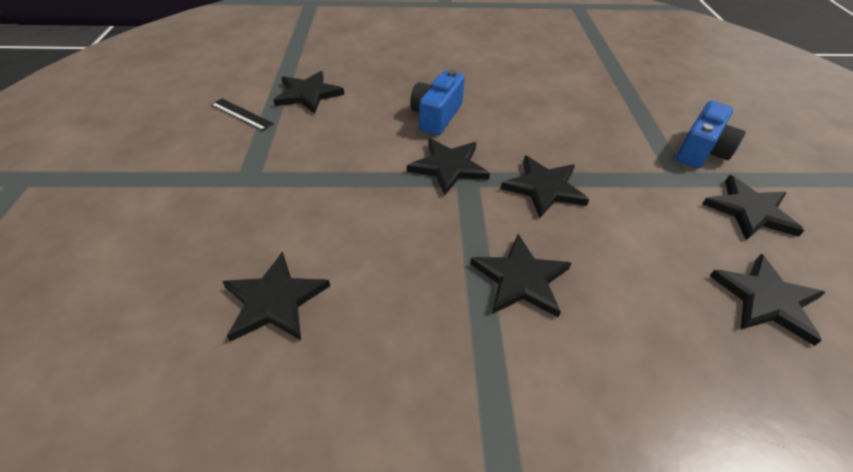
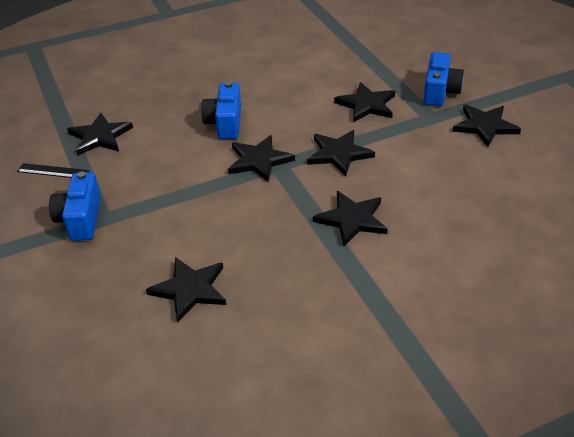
camera: 20 degrees left, 5 degrees down
black star [710,254,826,346] -> black star moved to [334,82,395,122]
none -> blue camera [49,171,101,241]

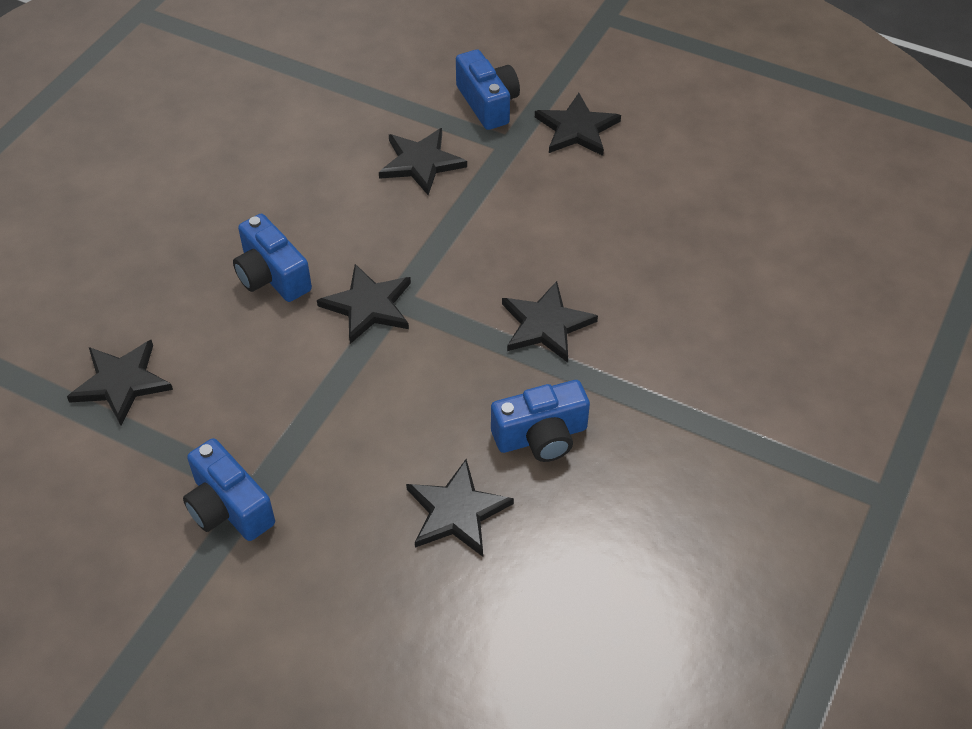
camera: 40 degrees left, 10 degrees up
black ruler [17,163,89,178] -> none
black star [307,130,375,176] -> none
none -> blue camera [491,380,590,462]

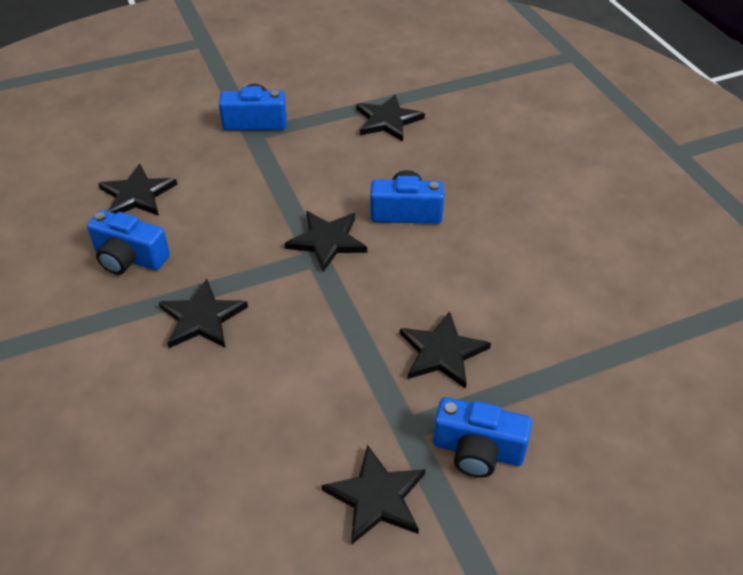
camera: 130 degrees right, 5 degrees down
blue camera [491,380,590,462] -> blue camera turned 90 degrees counterclockwise [87,210,170,275]

